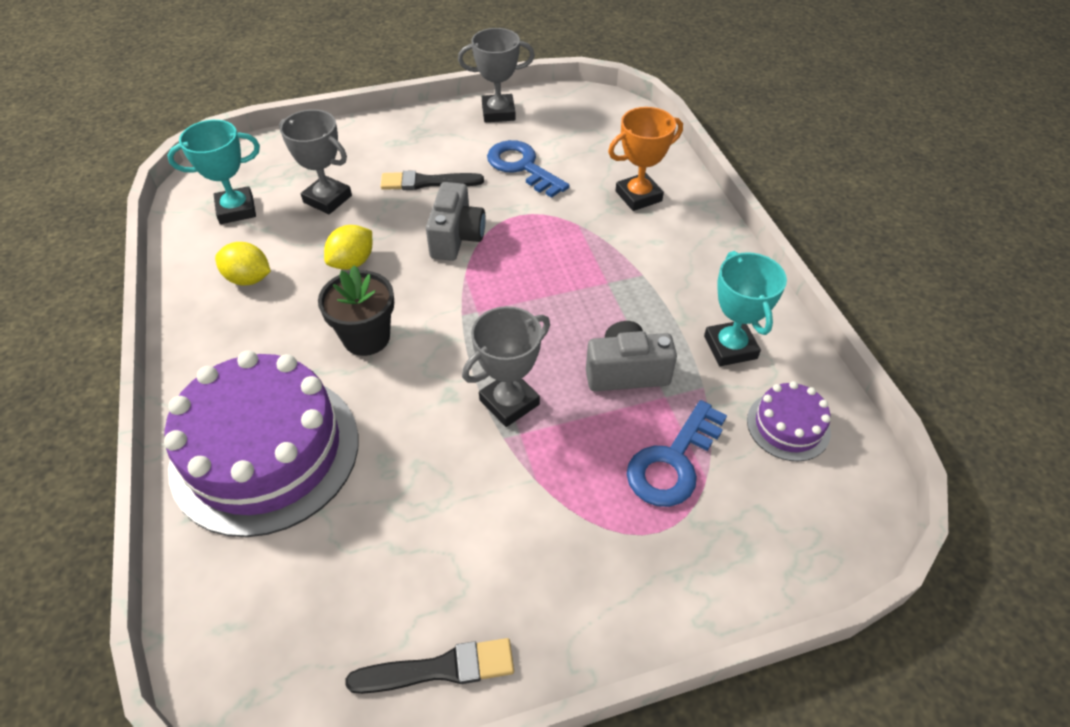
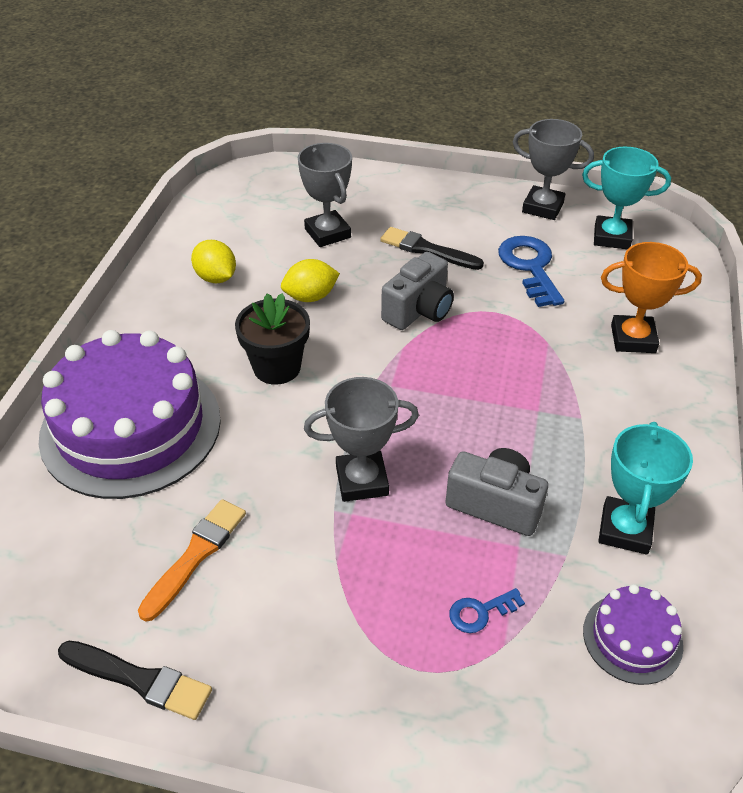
camera: 30 degrees right, 5 degrees down
turquoise trophy [167,120,260,224] -> turquoise trophy moved to [582,147,671,249]
blue key [627,400,727,507] -> blue key [449,588,525,633], size x0.51
none -> orange brush [138,499,246,622]

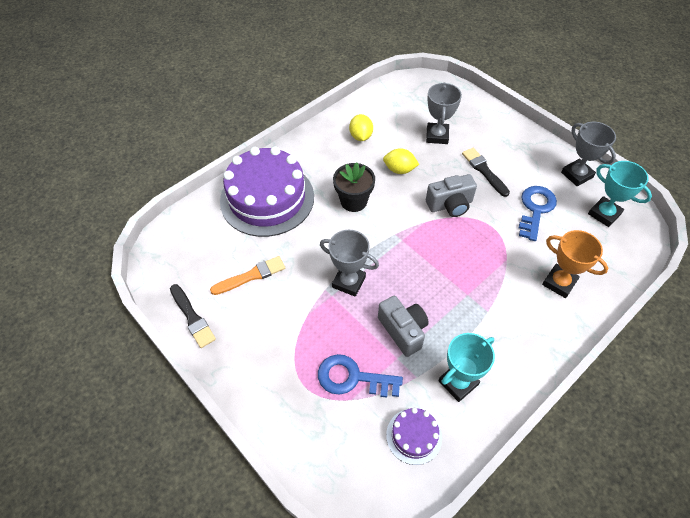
camera: 35 degrees right, 10 degrees up
blue key [449,588,525,633] -> blue key [318,354,403,398], size x1.97

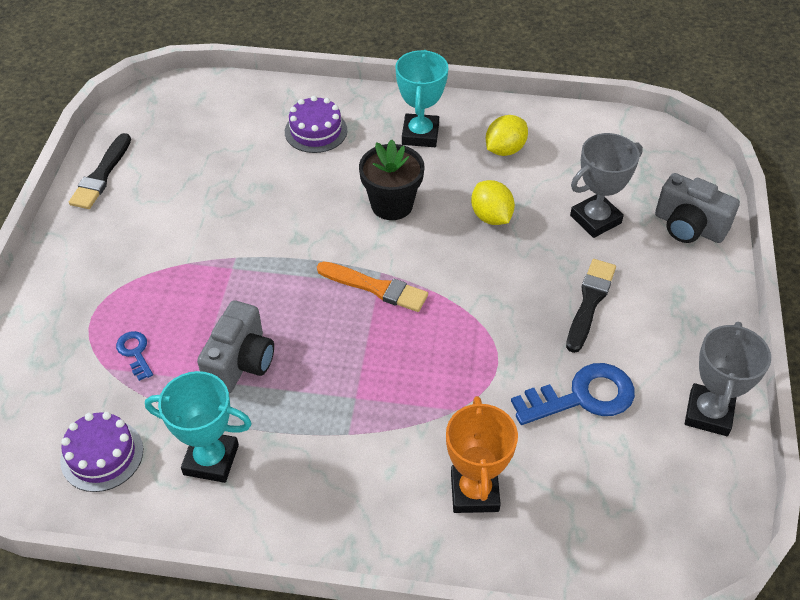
camera: 50 degrees right, 5 degrees down
orange brush [210,256,285,295] -> orange brush moved to [317,261,428,312]
purple cake [220,146,314,237] -> purple cake [285,96,347,153], size x0.45
blue key [318,354,403,398] -> blue key [116,331,153,381], size x0.51
grey trophy [320,230,379,297] -> none
grey camera [426,174,477,217] -> grey camera moved to [655,173,740,243]
turquoise trophy [588,161,652,227] -> turquoise trophy moved to [396,50,448,147]

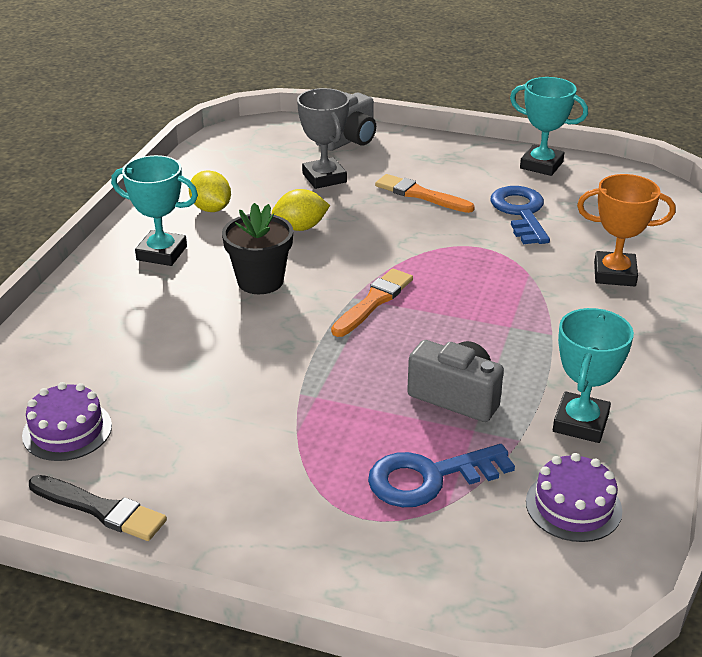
camera: 80 degrees left, 15 degrees down
blue key [116,331,153,381] -> blue key [368,444,515,507], size x1.97
purple cake [285,96,347,153] -> purple cake moved to [22,382,112,461]
black brush [566,259,616,353] -> orange brush [375,174,475,213]
grey trophy [685,322,771,436] -> turquoise trophy [510,77,588,176]

